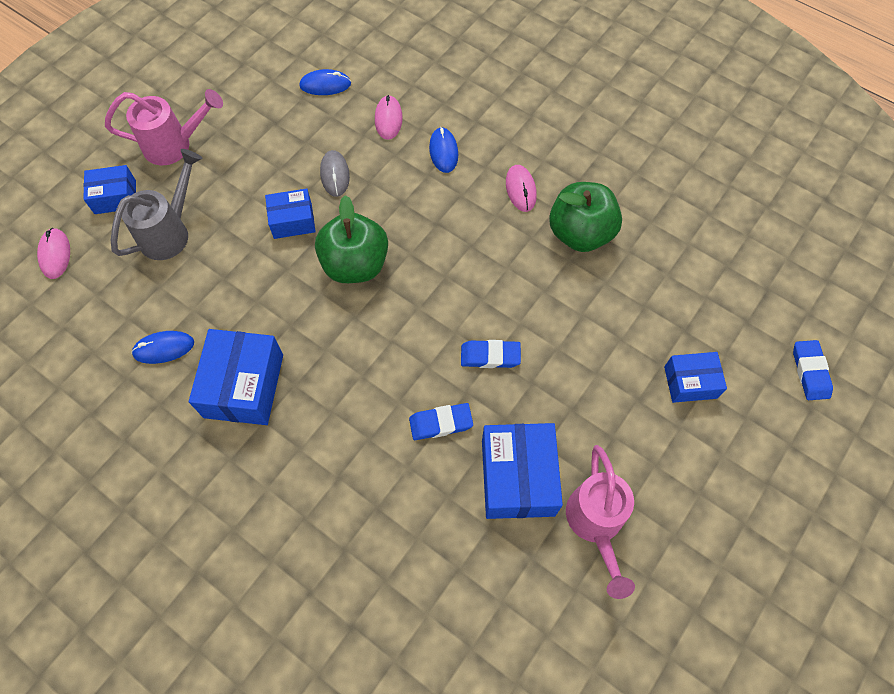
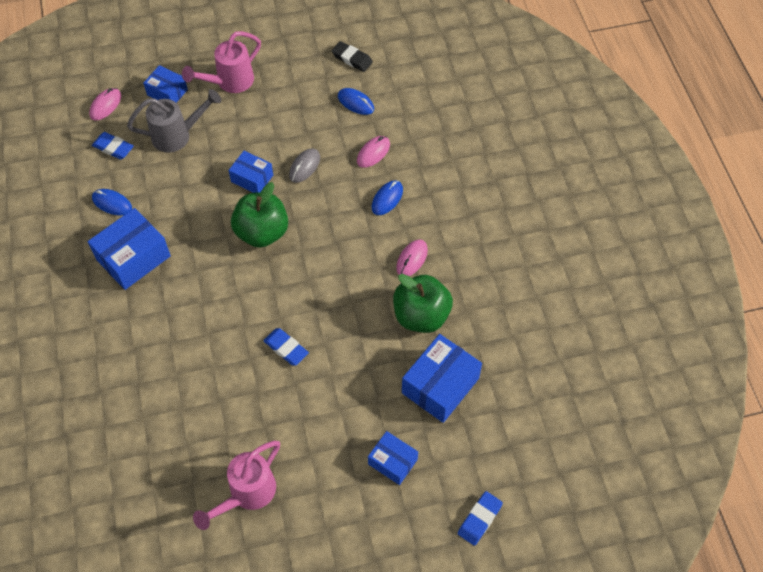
camera: 40 degrees right, 5 degrees down
pink watering can [105,89,223,165] -> pink watering can turned 105 degrees clockwise [182,31,261,93]
blue eraser [409,403,473,440] -> blue eraser moved to [92,132,134,160]
blue box [482,423,563,519] -> blue box moved to [402,334,482,423]
none -> black eraser [332,41,373,72]

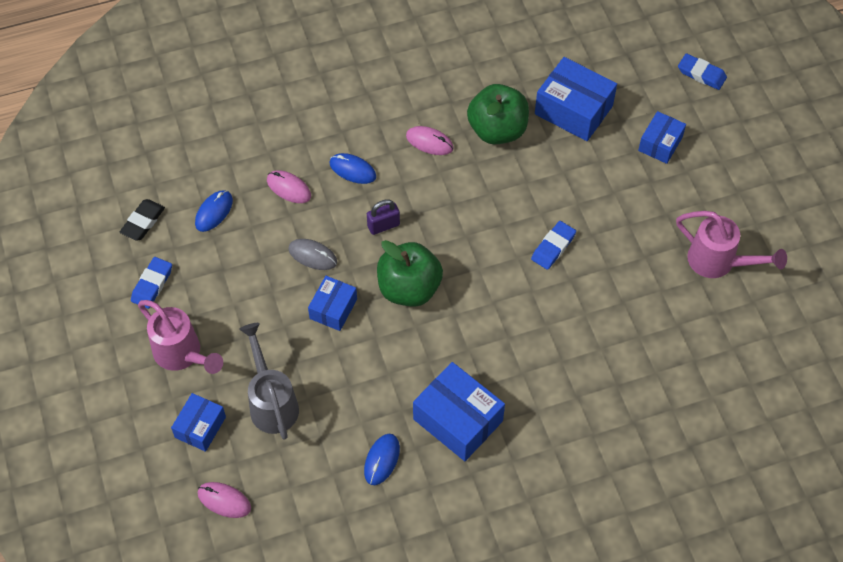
camera: 95 degrees left, 0 degrees up
blue eraser [92,132,134,160] -> blue eraser moved to [131,257,172,309]
none -> purple padlock [367,199,400,235]

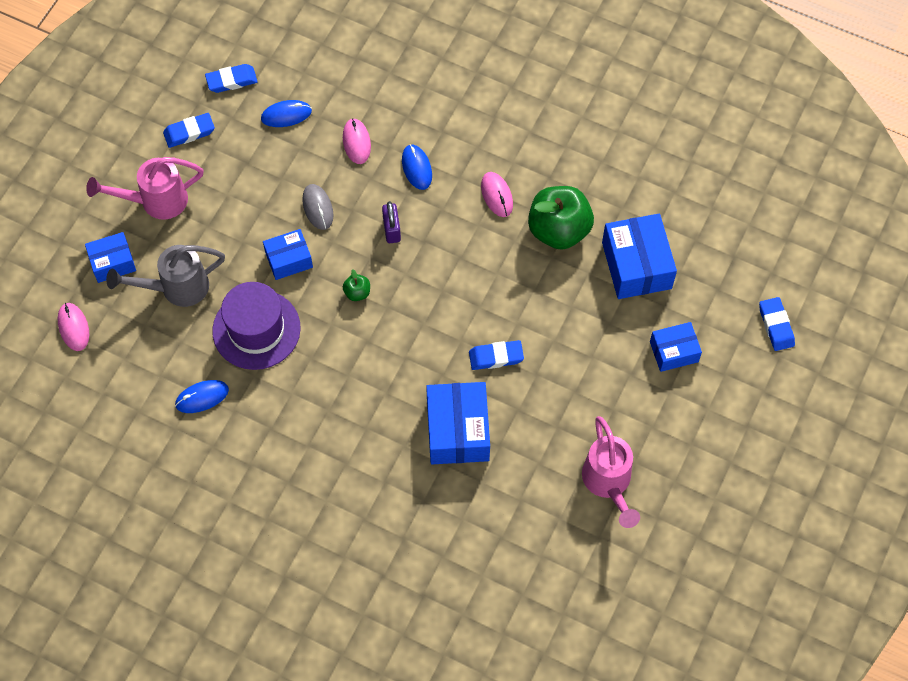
camera: 45 degrees right, 5 degrees up
black eraser [120,199,165,241] -> blue eraser [205,64,258,93]
pink watering can [138,300,223,374] -> pink watering can turned 75 degrees clockwise [86,157,204,219]
grey watering can [239,323,299,440] -> grey watering can turned 135 degrees counterclockwise [106,245,225,307]
purple padlock [367,199,400,235] -> purple padlock turned 60 degrees clockwise [382,201,401,243]
green apple [377,240,443,307] -> green apple [343,269,370,301], size x0.42
blue box [413,362,505,461] -> blue box moved to [426,382,490,464]
none -> purple hat [212,282,301,370]

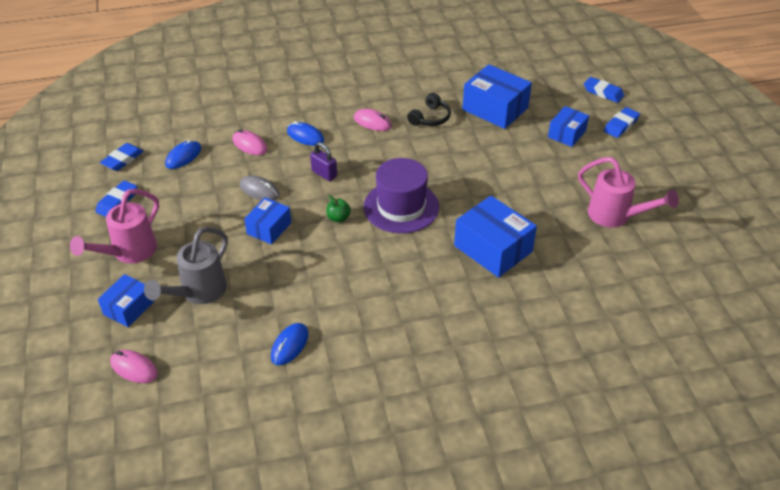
camera: 40 degrees left, 20 degrees down
purple hat [212,282,301,370] -> purple hat moved to [364,158,439,233]
blue eraser [469,340,524,370] -> blue eraser moved to [604,107,640,138]
green apple [528,186,594,250] -> black headphones [407,93,451,126]

